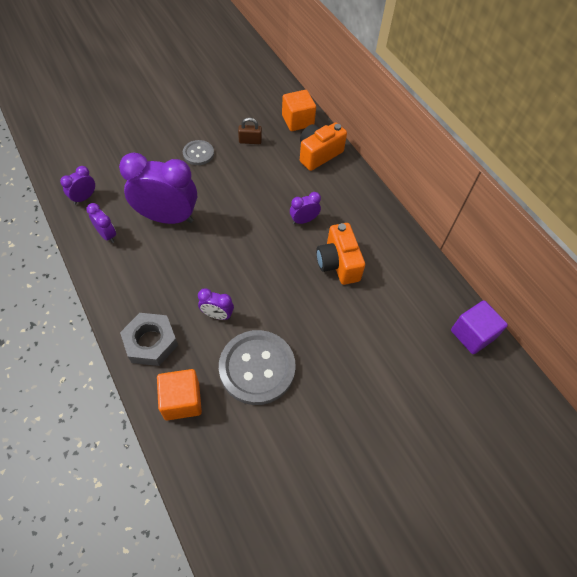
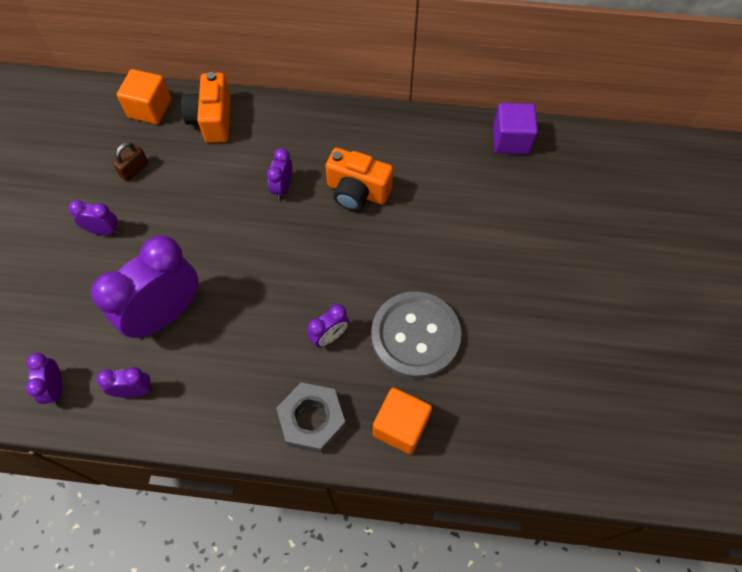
camera: 50 degrees left, 5 degrees up
grey button [183,140,214,165] -> purple clock [69,200,119,235]

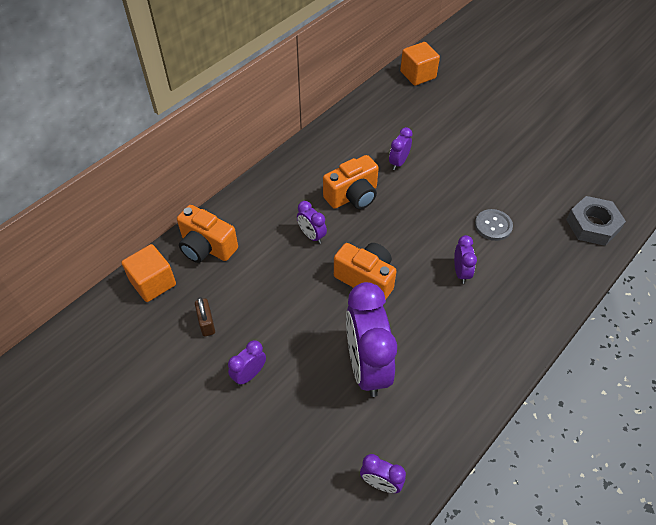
camera: 55 degrees left, 10 degrees down
purple clock [96,367,152,398] -> purple clock moved to [389,127,413,170]
grey nut [276,382,346,453] -> grey nut moved to [566,196,626,246]
grey button [371,291,461,379] -> grey button [475,209,513,241], size x0.52
orange cube [373,388,432,454] -> orange cube moved to [400,42,440,86]
purple cube [493,103,538,154] -> none
none -> orange camera [334,243,396,299]

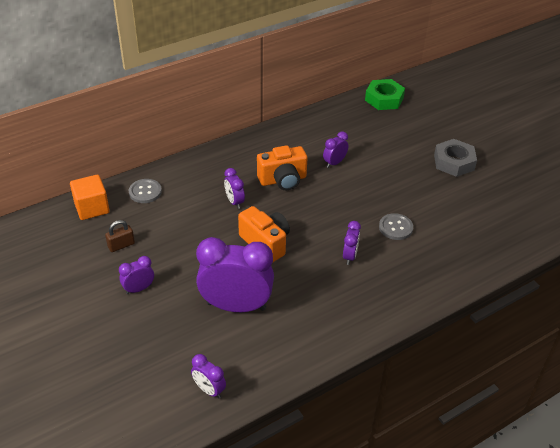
camera: 15 degrees right, 10 degrees down
orange camera [177,205,238,263] -> grey button [129,179,162,203]
brown padlock [195,297,215,336] -> brown padlock turned 60 degrees clockwise [105,220,135,252]
purple clock [346,282,397,397] -> purple clock turned 90 degrees clockwise [196,237,274,312]
orange cube [400,42,440,86] -> green nut [365,79,405,110]
grey nut [566,196,626,246] -> grey nut moved to [434,139,477,177]

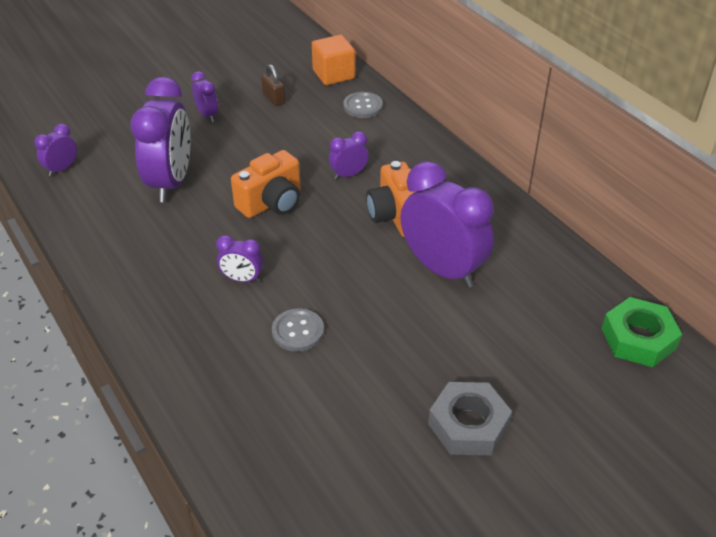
camera: 90 degrees right, 0 degrees up
purple clock [323,131,348,168] -> purple clock [400,161,494,288], size x2.16

